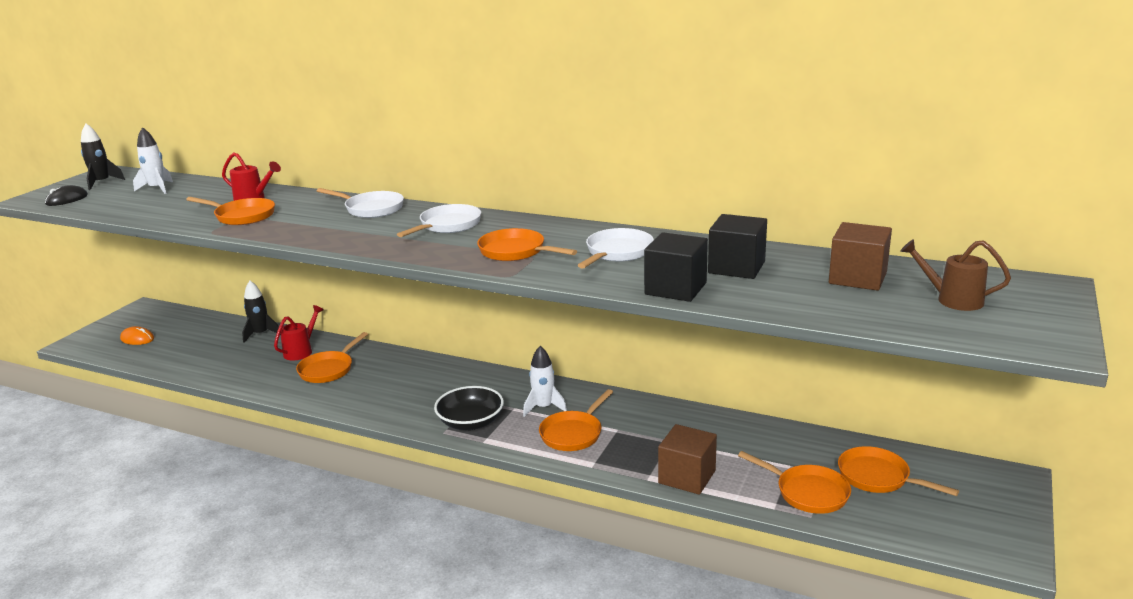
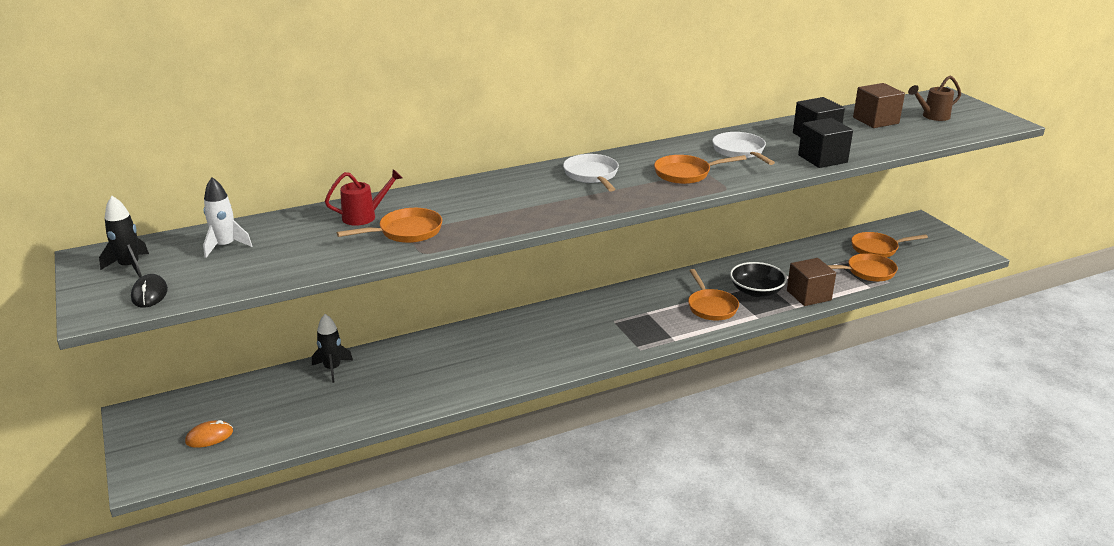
camera: 50 degrees left, 5 degrees up
red watering can [274,305,323,361] -> none
orange pan [296,332,368,383] -> none
white pan [317,188,404,218] -> none
black bowl [434,386,504,430] -> black bowl moved to [730,262,787,297]
white rocket [523,346,567,417] -> none

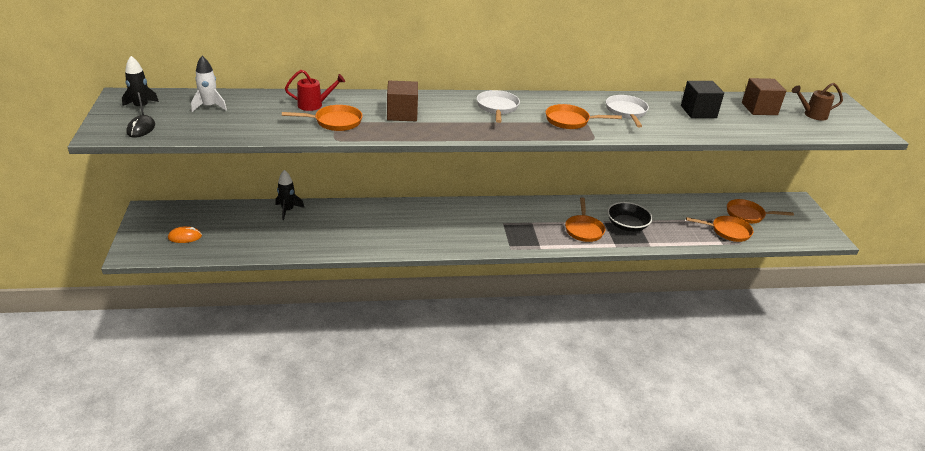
camera: 15 degrees right, 5 degrees up
brown cube [787,258,836,306] -> brown cube moved to [387,81,418,121]
black cube [798,118,853,168] -> none

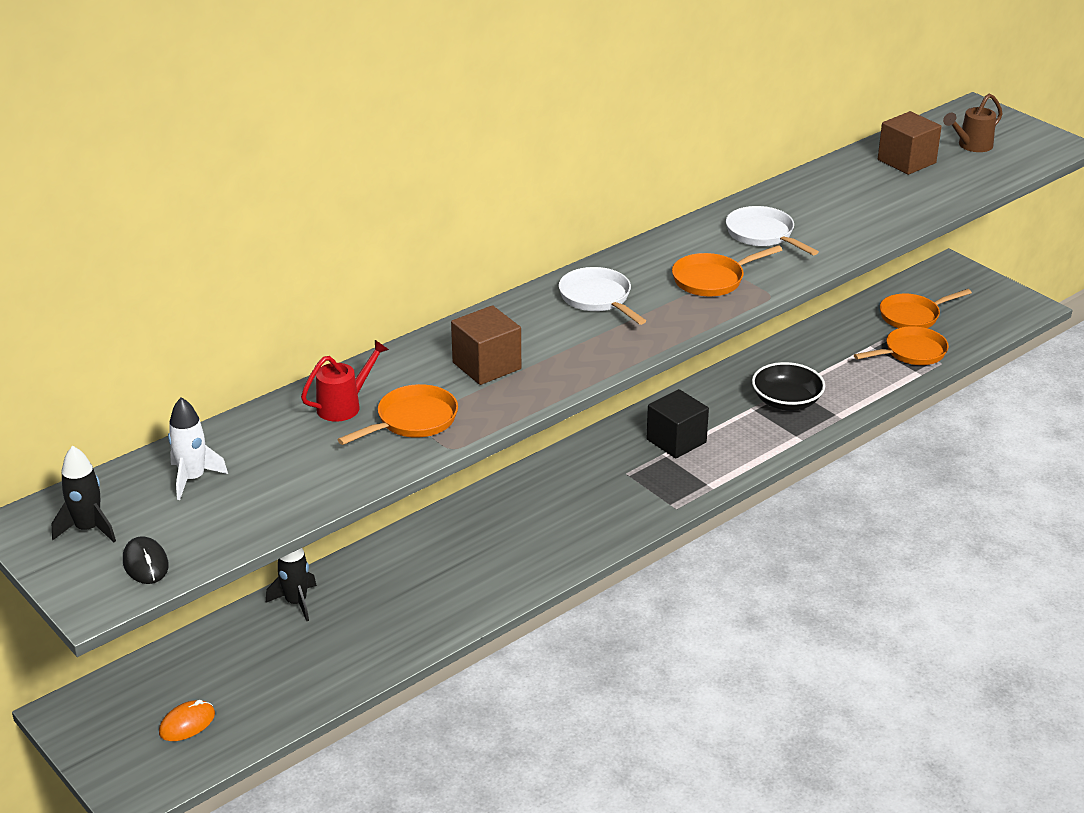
camera: 30 degrees left, 0 degrees up
orange pan [565,198,605,242] -> none
black cube [681,81,724,118] -> black cube moved to [646,389,709,458]

